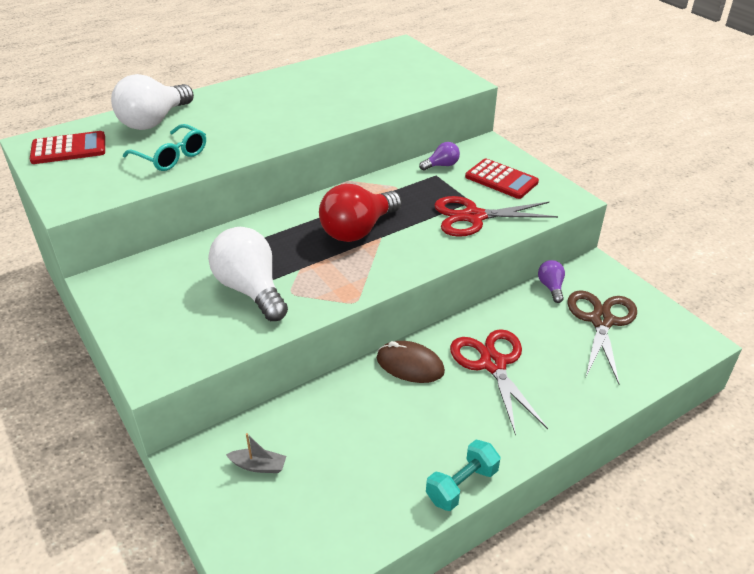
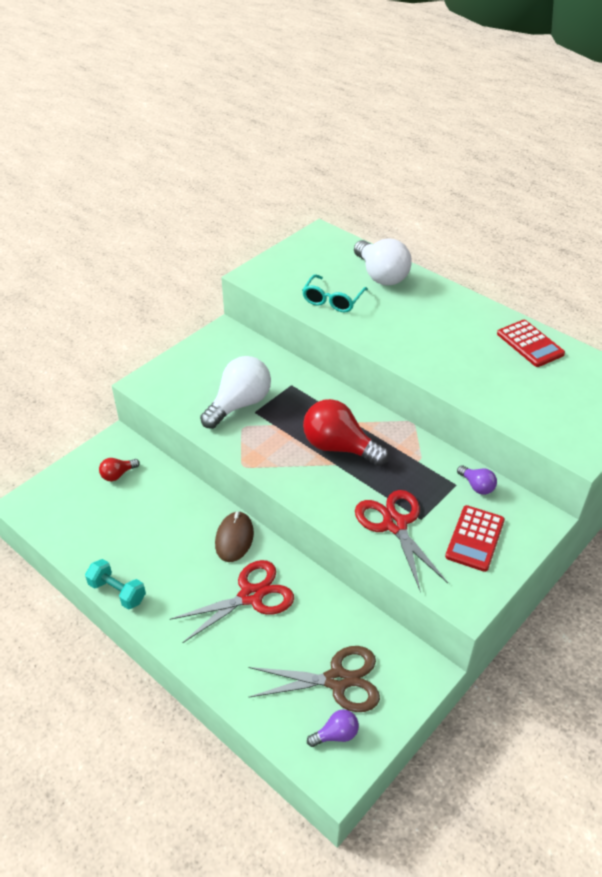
camera: 75 degrees right, 5 degrees up
red calculator [30,131,105,164] -> red calculator moved to [497,320,565,367]
white light bulb [111,74,194,130] -> white light bulb turned 135 degrees counterclockwise [354,239,412,285]
grey boat [226,433,286,473] -> red light bulb [99,458,140,481]
purple light bulb [538,260,565,303] -> purple light bulb moved to [307,709,359,747]

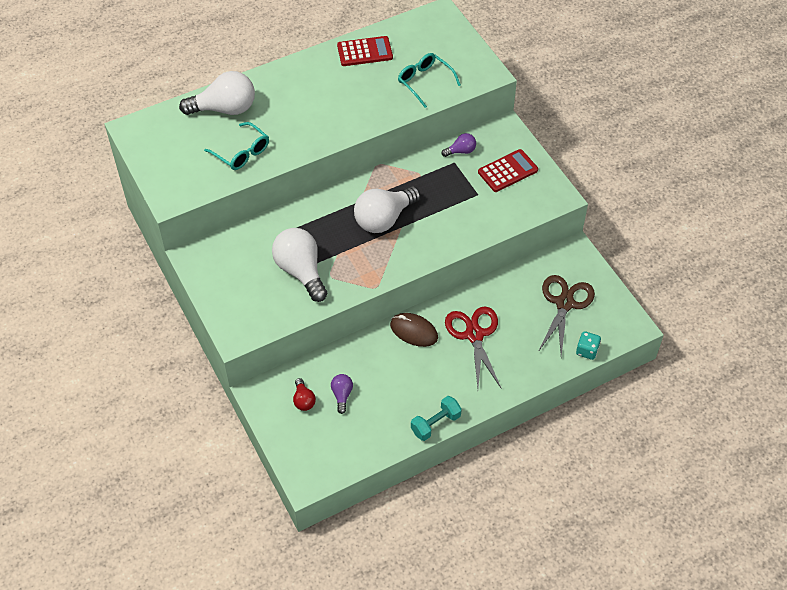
camera: 70 degrees left, 10 degrees up
red light bulb [303,399,389,466] -> white light bulb [354,186,421,233]
purple light bulb [307,709,359,747] -> purple light bulb moved to [331,374,353,414]
red scissors [355,490,448,592] -> none
red calculator [445,505,505,572] -> red calculator turned 75 degrees counterclockwise [478,149,538,192]
none -> turquoise glasses [398,53,461,108]
none -> turquoise dice [576,331,601,360]

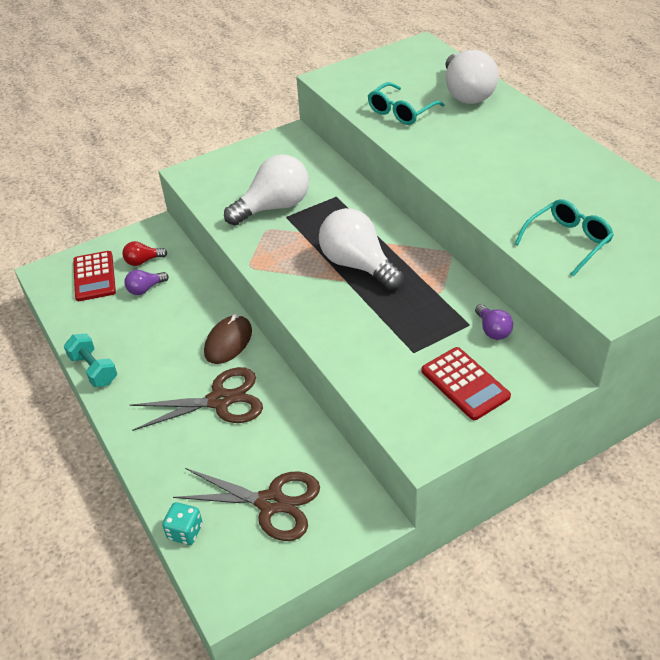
camera: 90 degrees right, 10 degrees down
purple light bulb [331,374,353,414] -> purple light bulb turned 150 degrees clockwise [124,270,169,295]
red calculator [337,36,393,66] -> red calculator moved to [73,251,116,301]
red scissors [445,306,502,389] -> brown scissors [130,367,263,431]

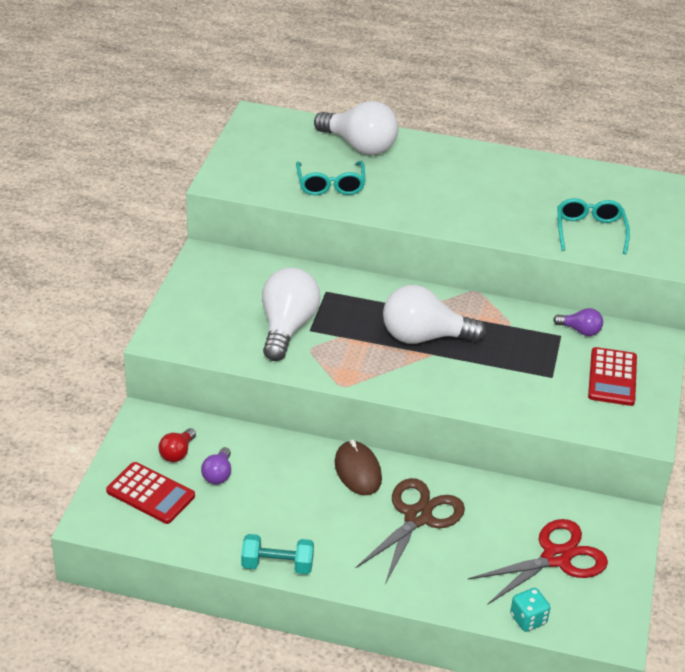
camera: 50 degrees left, 5 degrees down
brown scissors [173,468,320,541] -> red scissors [468,519,608,605]
red calculator [422,347,511,420] -> red calculator turned 90 degrees clockwise [588,347,637,406]

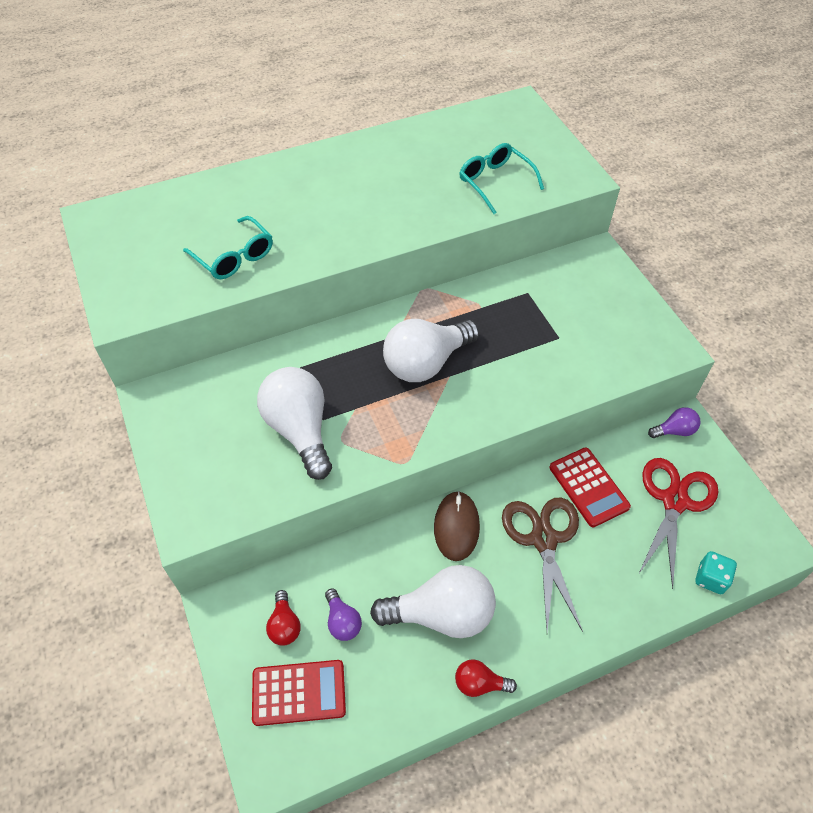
camera: 35 degrees left, 15 degrees up
turquoise dumbbell [241,534,314,574] -> red light bulb [455,659,517,697]
white light bulb [314,101,399,155] -> white light bulb moved to [370,565,496,638]
brown mouse [335,440,382,495] -> brown mouse turned 60 degrees clockwise [434,491,480,561]
purple light bulb [553,308,603,336] -> purple light bulb moved to [648,407,700,438]
red calculator [588,347,637,406] -> red calculator moved to [549,447,631,527]

